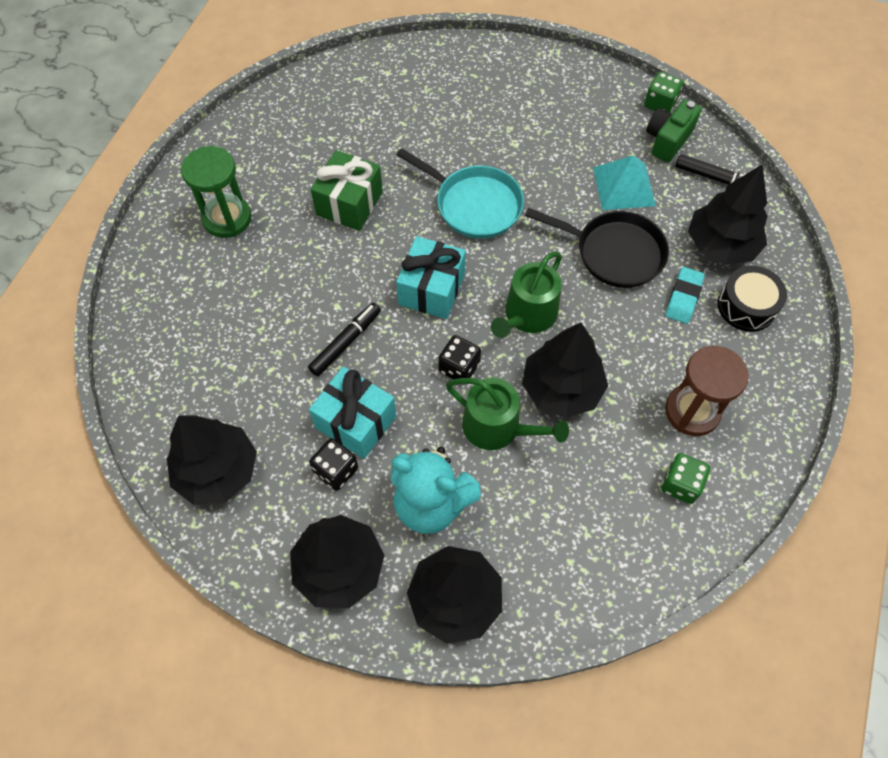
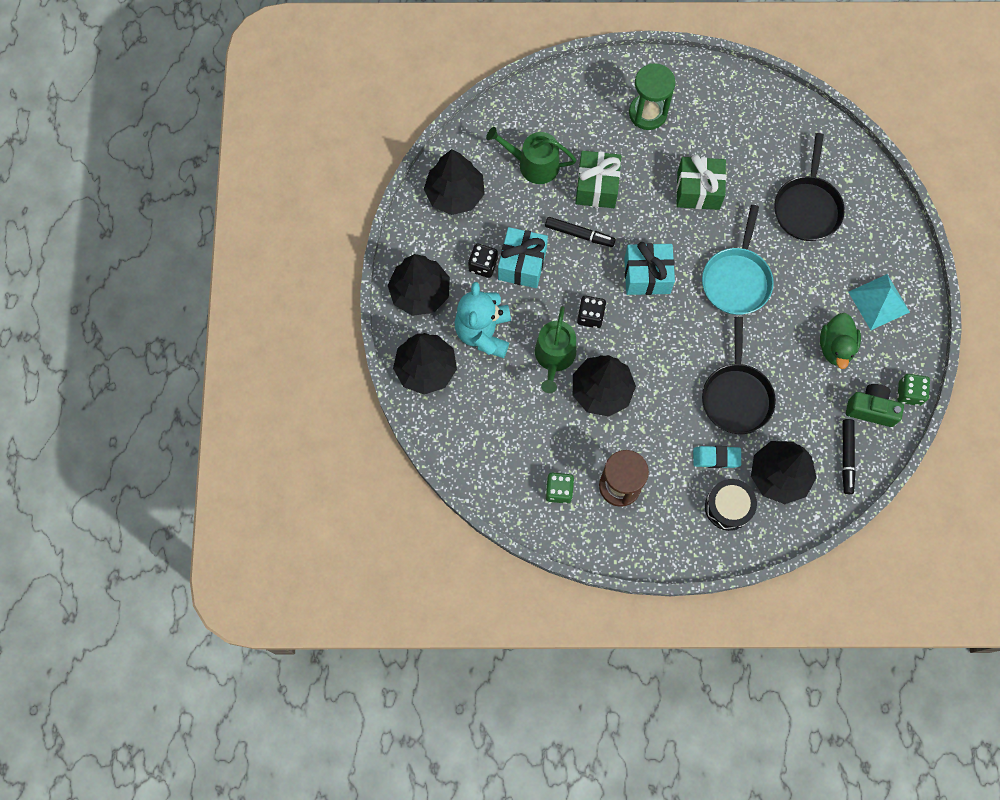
camera: 70 degrees right, 10 degrees up
green watering can [491,251,562,338] -> green watering can moved to [486,127,576,184]
turquoise pyramid [593,155,656,210] -> turquoise pyramid moved to [849,274,910,330]
none -> green gift [575,151,621,208]
none -> black pan [774,133,845,241]
none -> green duck [820,313,861,369]

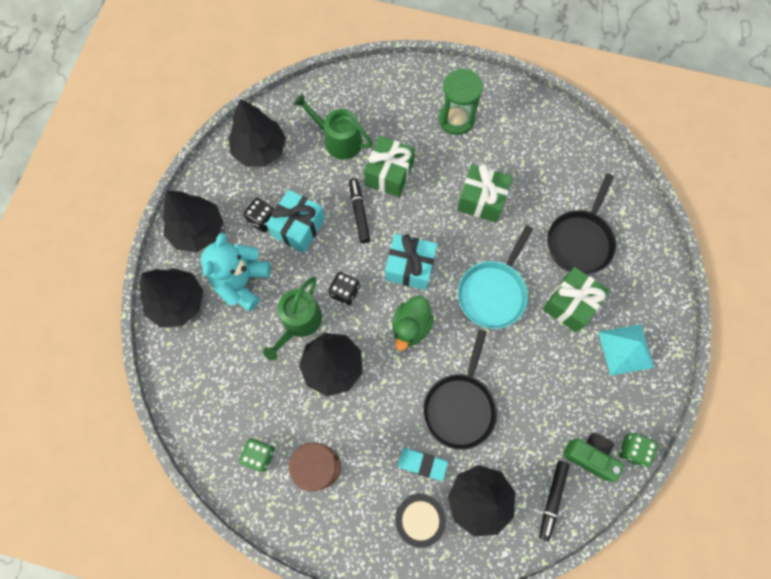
camera: 15 degrees right, 0 degrees up
black marker [545,217,616,247] -> black marker turned 135 degrees counterclockwise [349,178,370,243]
green duck [820,313,861,369] -> green duck moved to [392,296,434,351]
none -> green gift [543,267,609,332]

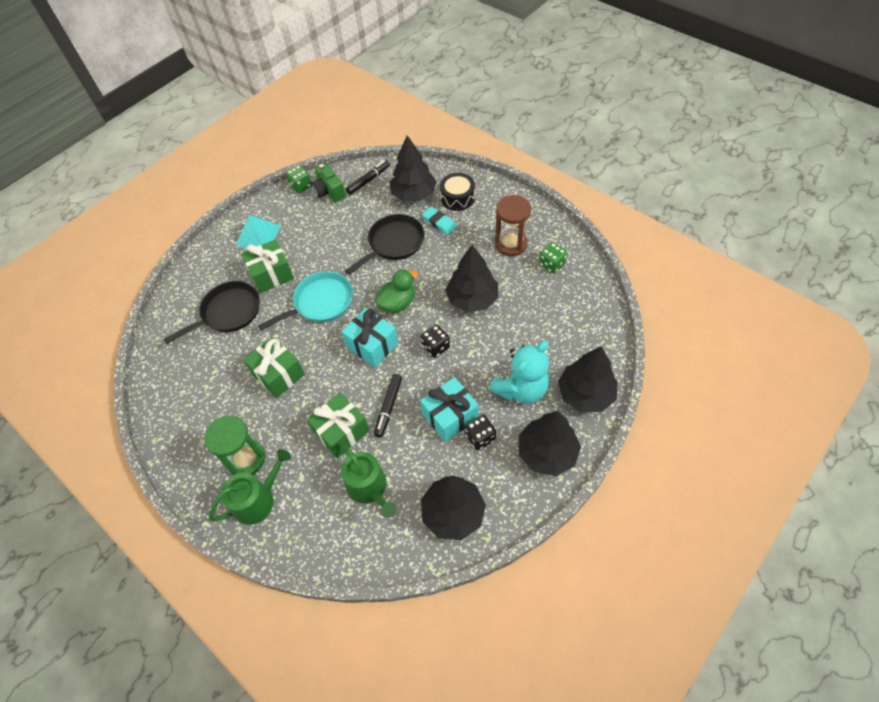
camera: 150 degrees left, 15 degrees down
green watering can [263,277,322,361] -> green watering can moved to [209,449,291,525]

